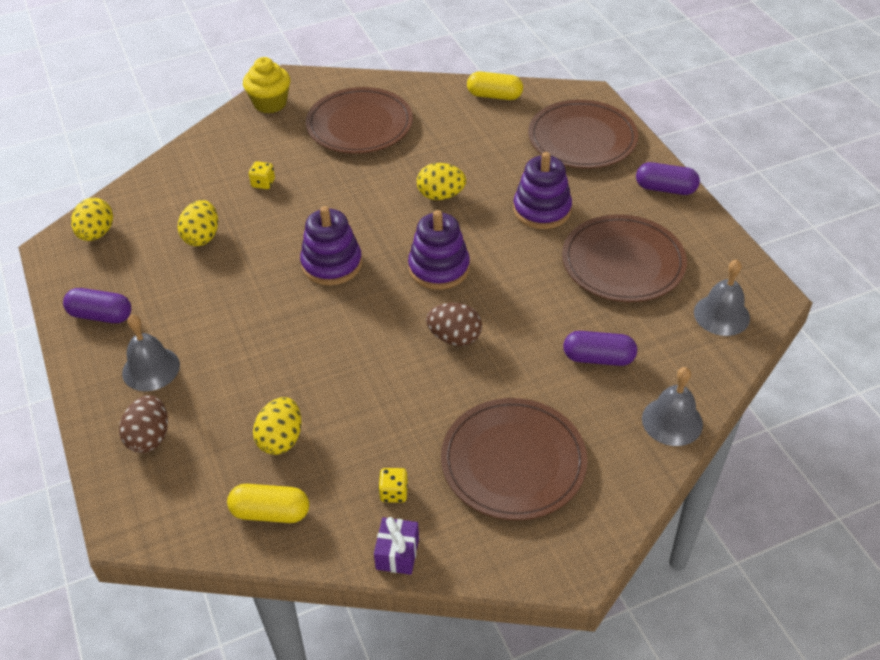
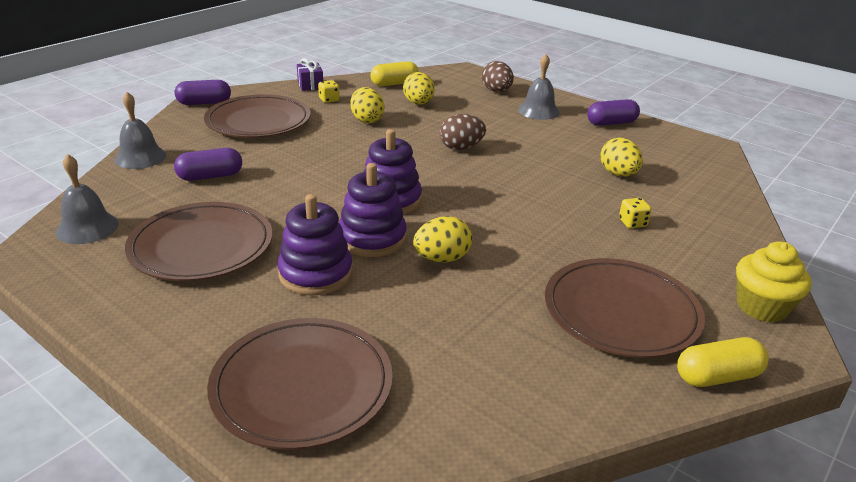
camera: 150 degrees right, 15 degrees down
yellow egg [71,198,113,241] -> yellow egg moved to [350,87,384,123]
purple stacking toy [300,206,362,285] -> purple stacking toy moved to [339,163,407,257]
brown egg [426,303,482,346] -> brown egg moved to [439,114,486,150]
yellow capsule [467,71,523,100] -> yellow capsule moved to [677,337,769,387]
purple capsule [636,162,700,195] -> purple capsule moved to [175,80,231,105]

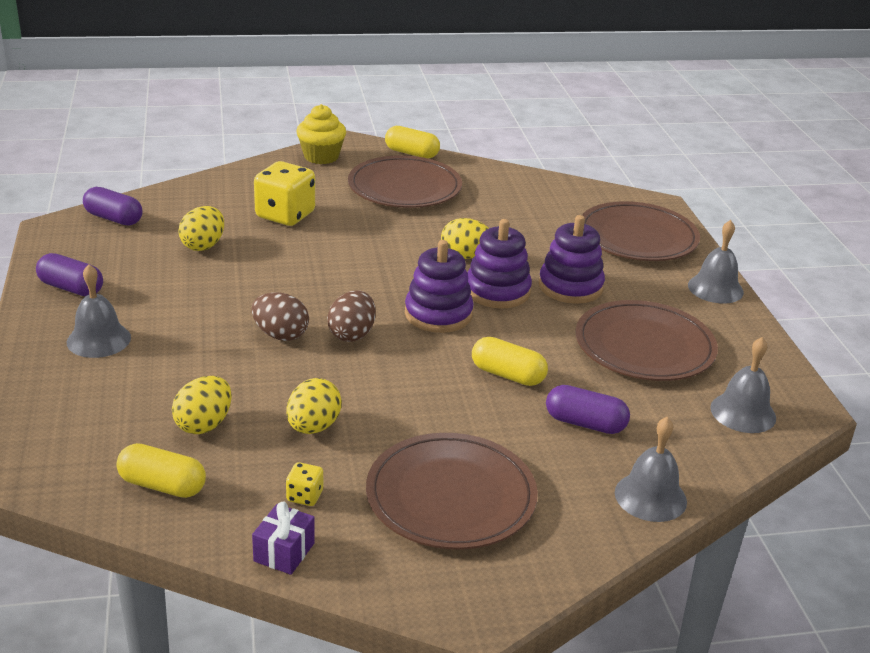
camera: 140 degrees left, 0 degrees up
purple capsule [175,80,231,105] -> purple capsule moved to [83,187,143,226]
brown egg [482,61,514,92] -> brown egg moved to [327,290,376,342]
yellow dice [619,198,652,228] -> yellow dice [254,161,315,226], size x2.19
none -> yellow capsule [472,337,548,386]
none -> grey bell [688,220,744,304]

